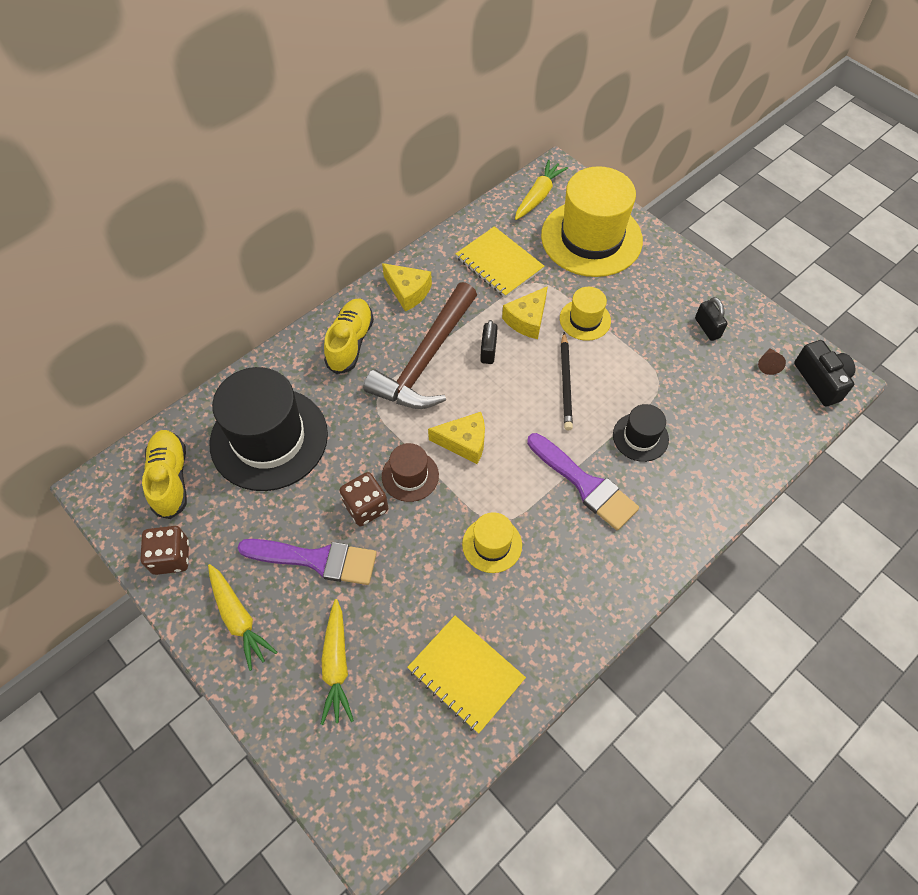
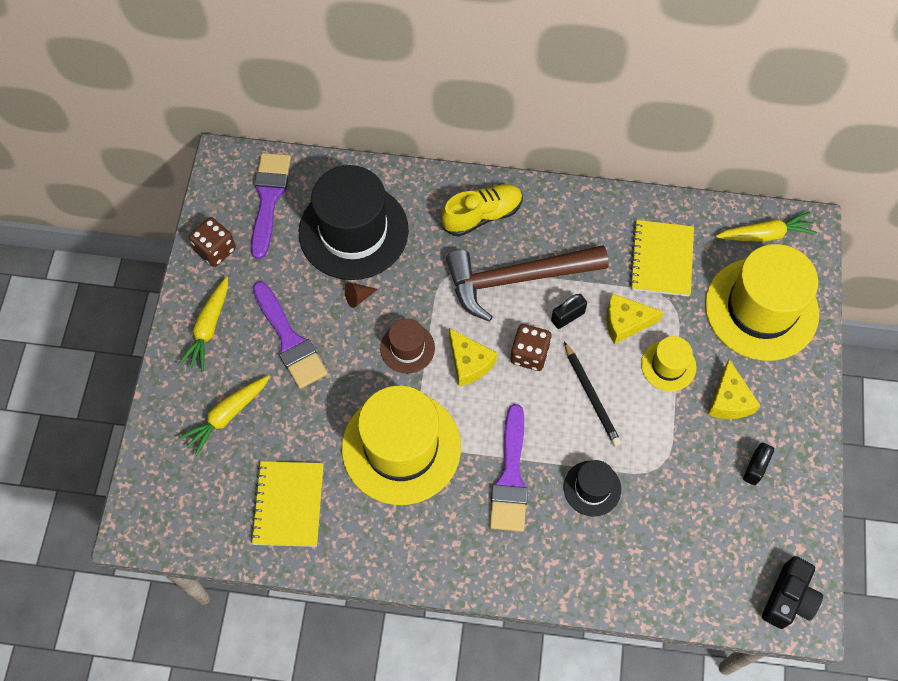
camera: 50 degrees right, 5 degrees up
yellow shoe [142,430,187,519] -> purple brush [251,153,291,259]
brown dice [339,472,388,526] -> brown dice moved to [510,324,552,371]
yellow cheese [382,263,432,312] -> yellow cheese moved to [708,359,760,419]
yellow hat [462,512,522,573] -> yellow hat [342,386,461,505], size x2.10
black pencil [561,332,573,430] -> black pencil turned 75 degrees counterclockwise [564,342,621,446]
brown cone [758,348,786,375] -> brown cone moved to [345,282,378,308]

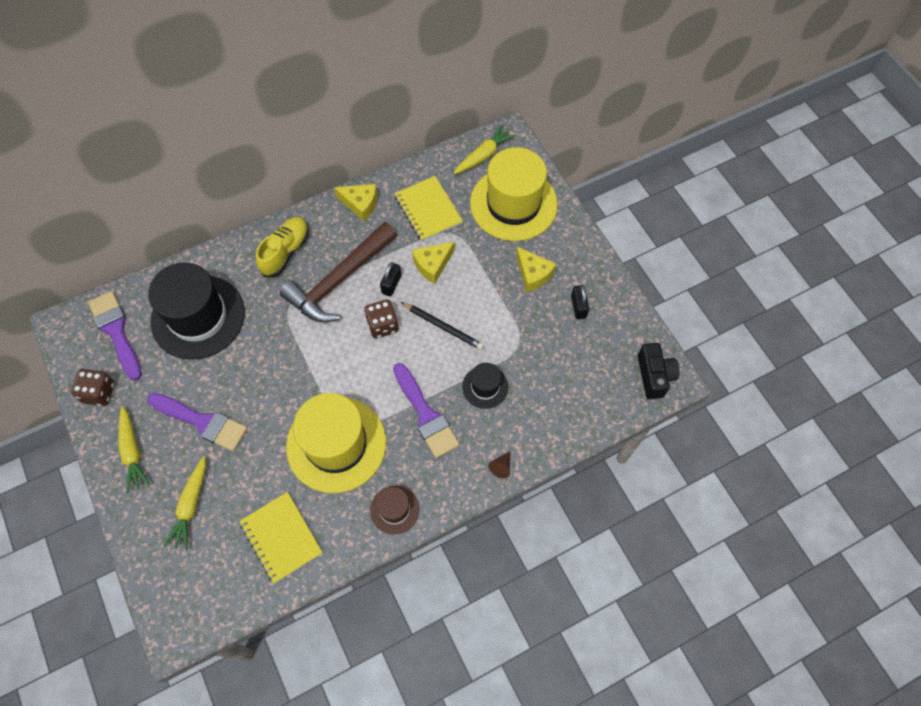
camera: 35 degrees left, 0 degrees up
brown cone [345,282,378,308] -> brown cone moved to [488,451,511,478]
brown hat [380,318,435,374] -> brown hat moved to [370,486,419,535]
yellow cheese [449,328,497,386] -> yellow cheese moved to [334,184,377,221]
yellow hat [641,336,696,391] -> none

